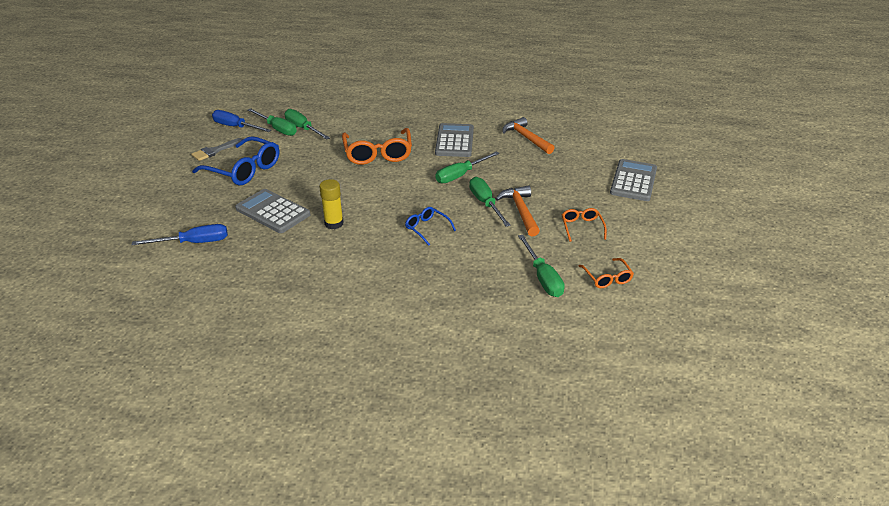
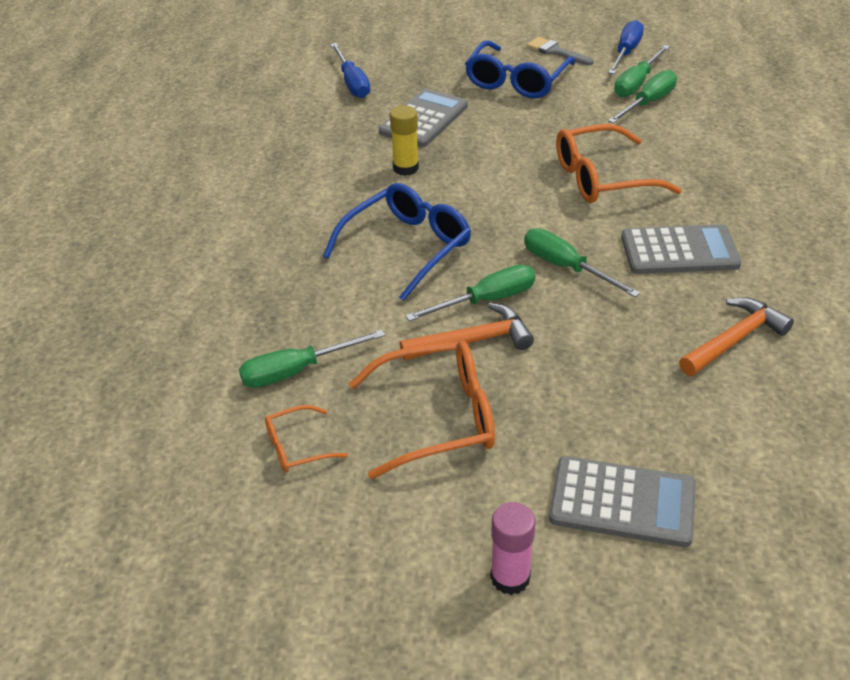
camera: 85 degrees right, 5 degrees up
blue glasses [405,207,456,246] -> blue glasses [323,183,471,301], size x1.94
orange glasses [562,208,607,242] -> orange glasses [349,341,495,479], size x1.94
none -> pink glue stick [490,502,535,595]

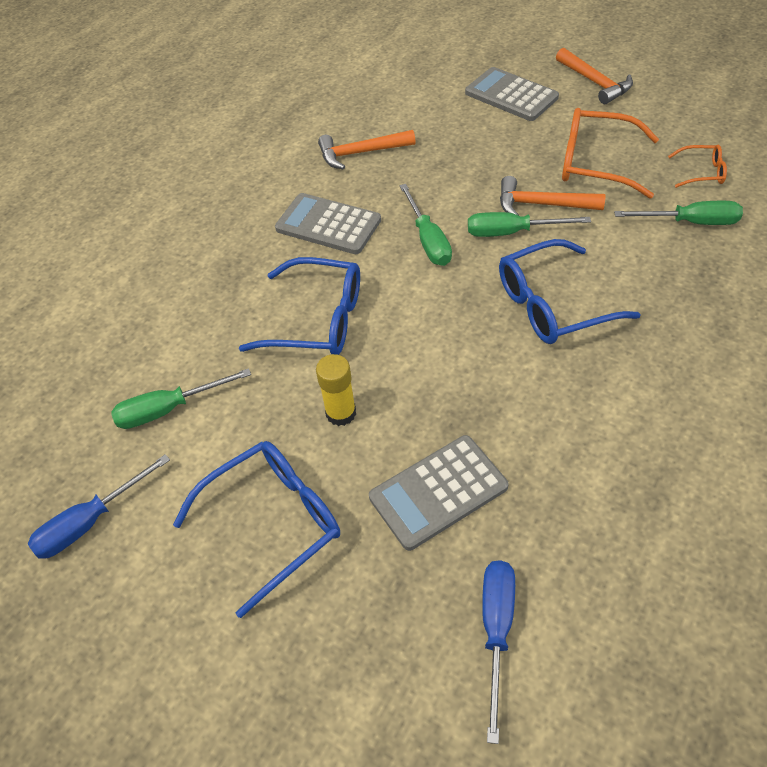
camera: 150 degrees left, 10 degrees up
yellow glue stick [390,105,419,176] -> yellow glue stick moved to [316,354,356,426]
pink glue stick [490,502,535,595] -> orange hammer [556,48,633,104]
grey brush [527,37,593,65] -> none
orange glasses [556,124,682,203] -> blue glasses [239,257,360,355]
green screwdriver [614,45,670,97] -> none

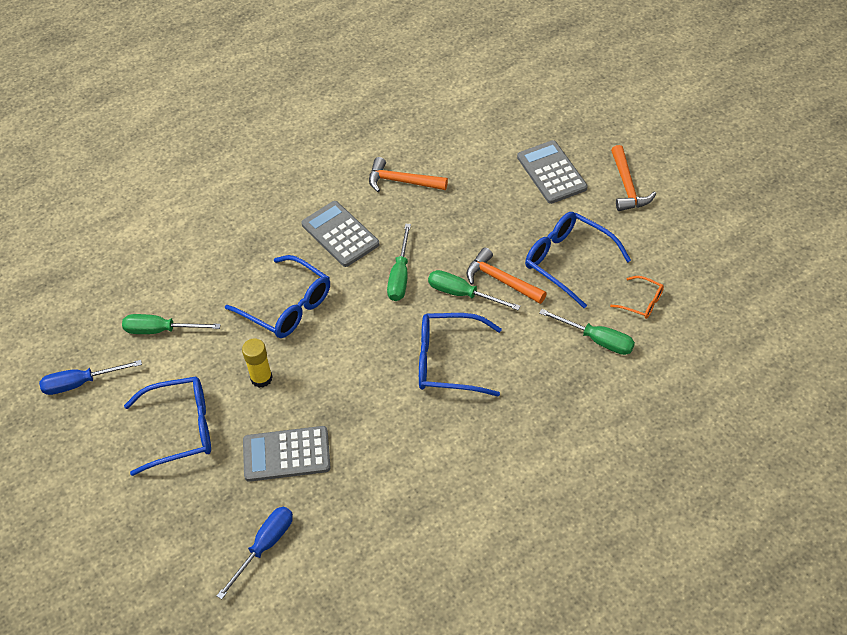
camera: 25 degrees right, 0 degrees up
orange glasses [562,108,659,199] -> blue glasses [525,212,631,308]

